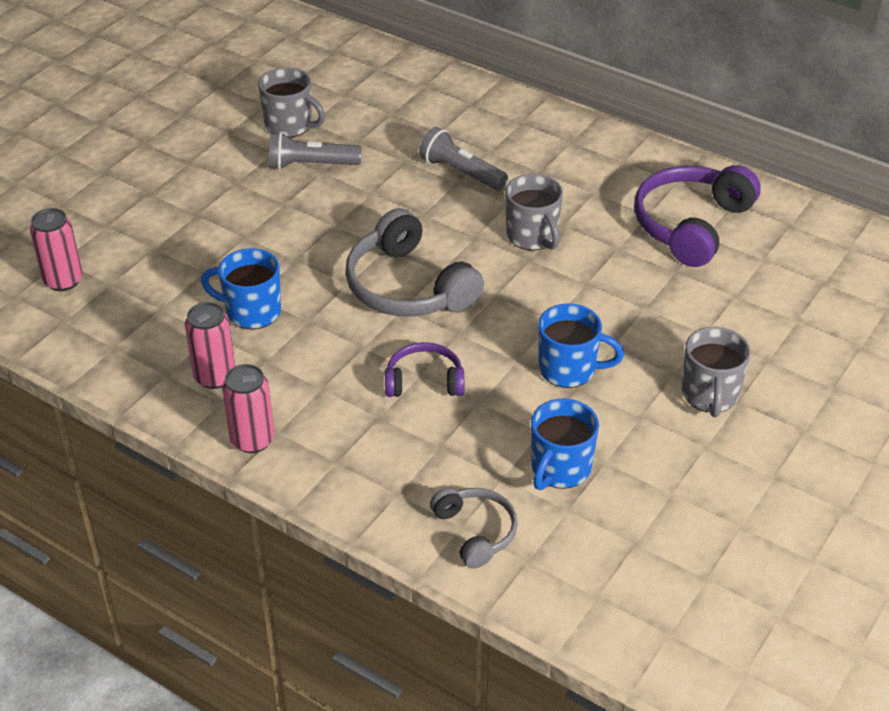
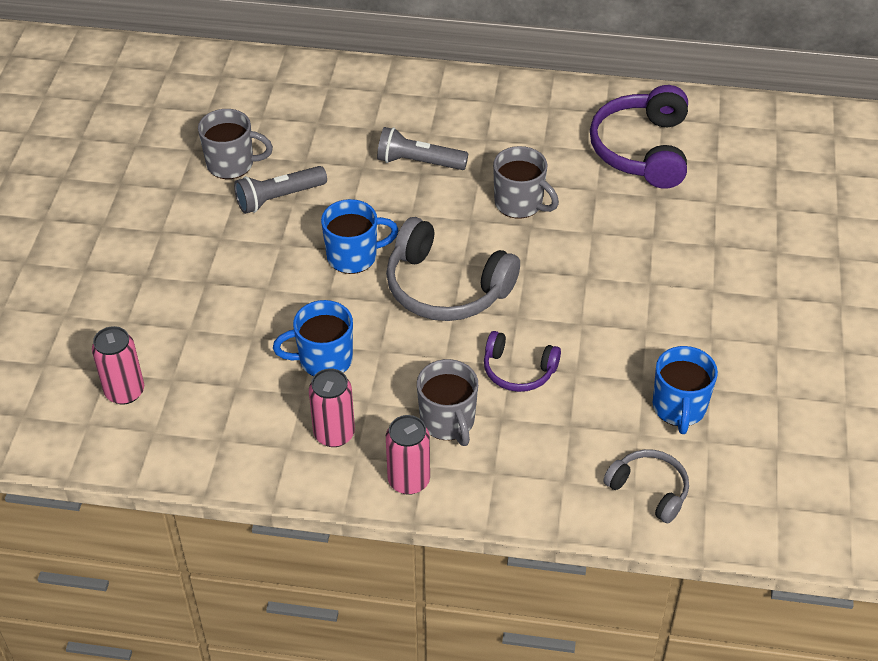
camera: 25 degrees left, 5 degrees up
purple headphones [385,342,464,397] -> purple headphones turned 135 degrees counterclockwise [484,331,561,392]
blue mug [538,303,624,388] -> blue mug moved to [321,199,399,274]
grey mug [682,327,751,417] -> grey mug moved to [417,359,478,446]

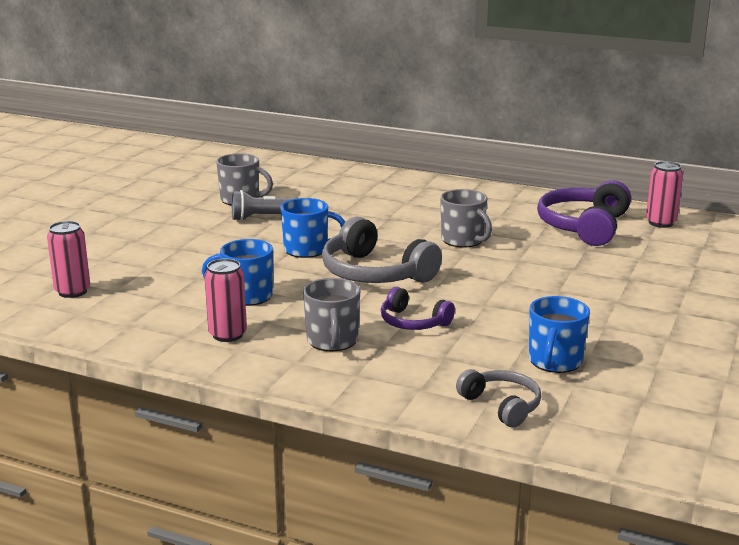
camera: 15 degrees right, 25 degrees down
grey flashlight [377,127,468,170] -> none
pink can [386,415,430,495] -> pink can moved to [646,161,683,228]

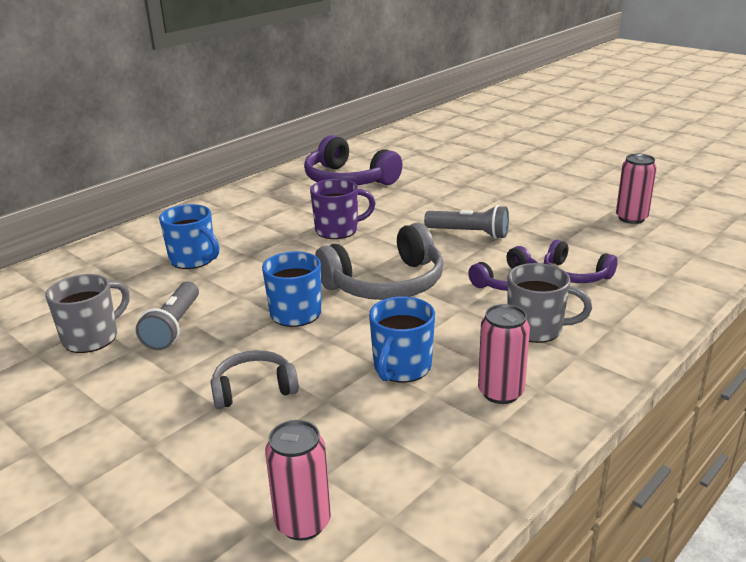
camera: 70 degrees left, 5 degrees up
grey mug [440,189,492,247] -> purple mug [310,179,376,239]
grey headphones [456,369,541,427] -> grey headphones moved to [211,350,299,409]
blue mug [529,296,590,373] -> blue mug moved to [159,204,219,269]
pink can [646,161,683,228] -> pink can moved to [616,154,657,224]
none -> grey flashlight [424,205,509,239]
none -> purple headphones [544,240,618,283]

